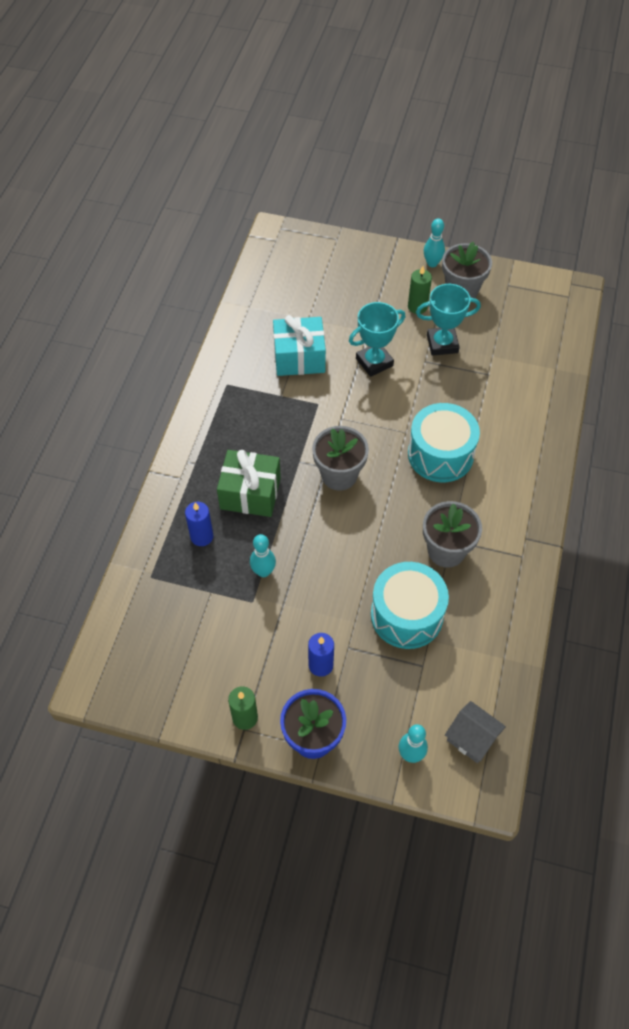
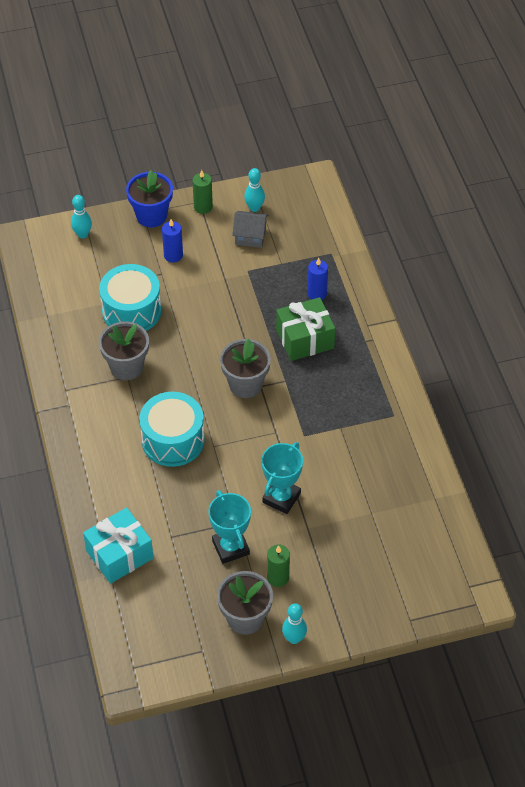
camera: 150 degrees right, 5 degrees down
turquoise bowling pin [250,534,276,577] -> turquoise bowling pin moved to [244,168,265,212]
turquoise gift [273,315,326,376] -> turquoise gift moved to [83,507,154,584]
turquoise trophy [416,284,481,356] -> turquoise trophy turned 75 degrees counterclockwise [208,490,251,564]
grey house [445,701,506,763] -> grey house moved to [232,211,268,248]

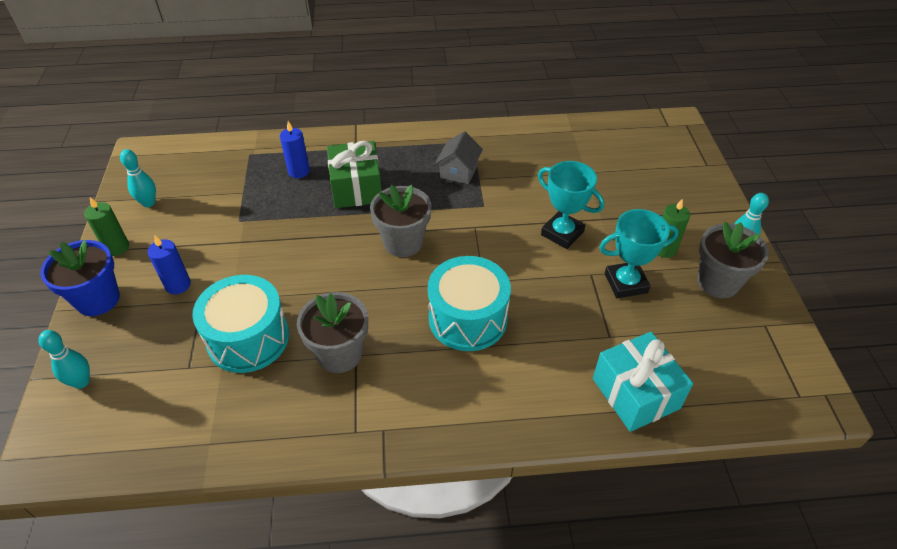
camera: 80 degrees left, 5 degrees down
grey house [232,211,268,248] -> grey house moved to [435,131,483,184]

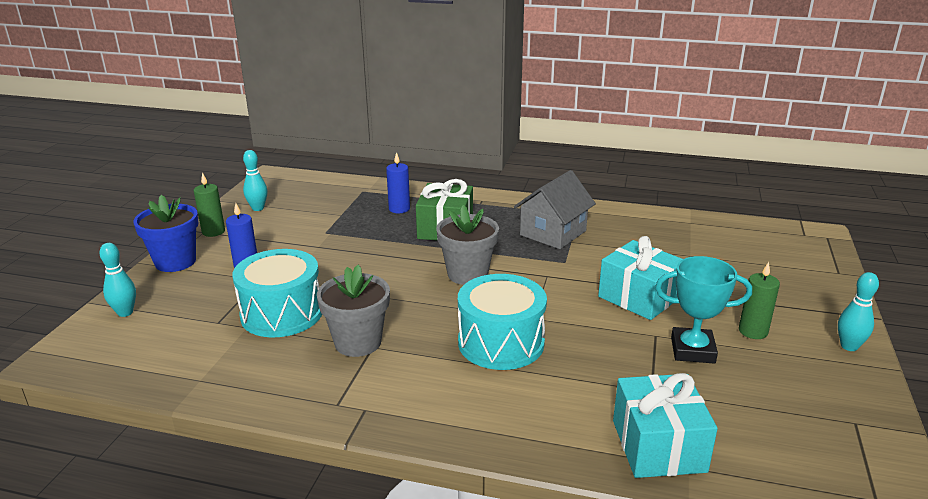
camera: 20 degrees right, 20 degrees down
grey house [435,131,483,184] -> grey house [514,170,596,249], size x1.51
turquoise trophy [538,161,604,249] -> turquoise gift [598,236,683,320]
grey flower pot [697,222,769,298] -> none

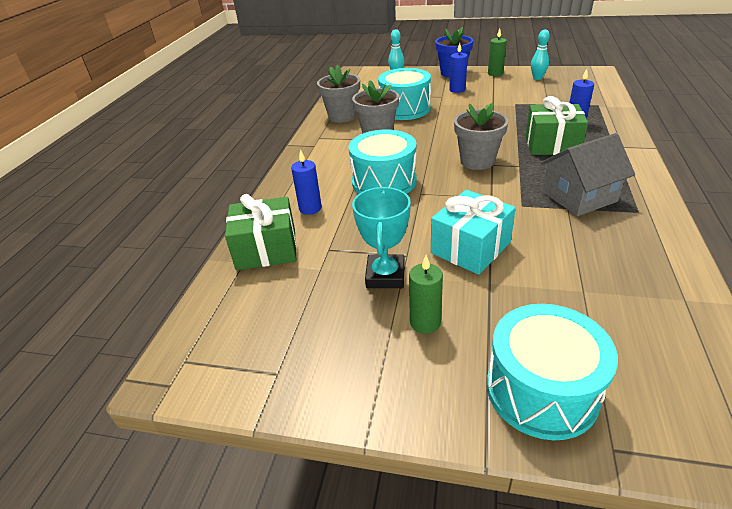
camera: 90 degrees right, 10 degrees up
grey house [514,170,596,249] -> grey house turned 60 degrees counterclockwise [541,133,635,216]
turquoise gift [613,373,718,478] -> green gift [225,194,296,270]
turquoise bowling pin [838,272,879,351] -> none
none -> blue candle [291,150,322,215]
none -> grey flower pot [317,64,360,123]
none -> turquoise drum [487,304,618,440]

